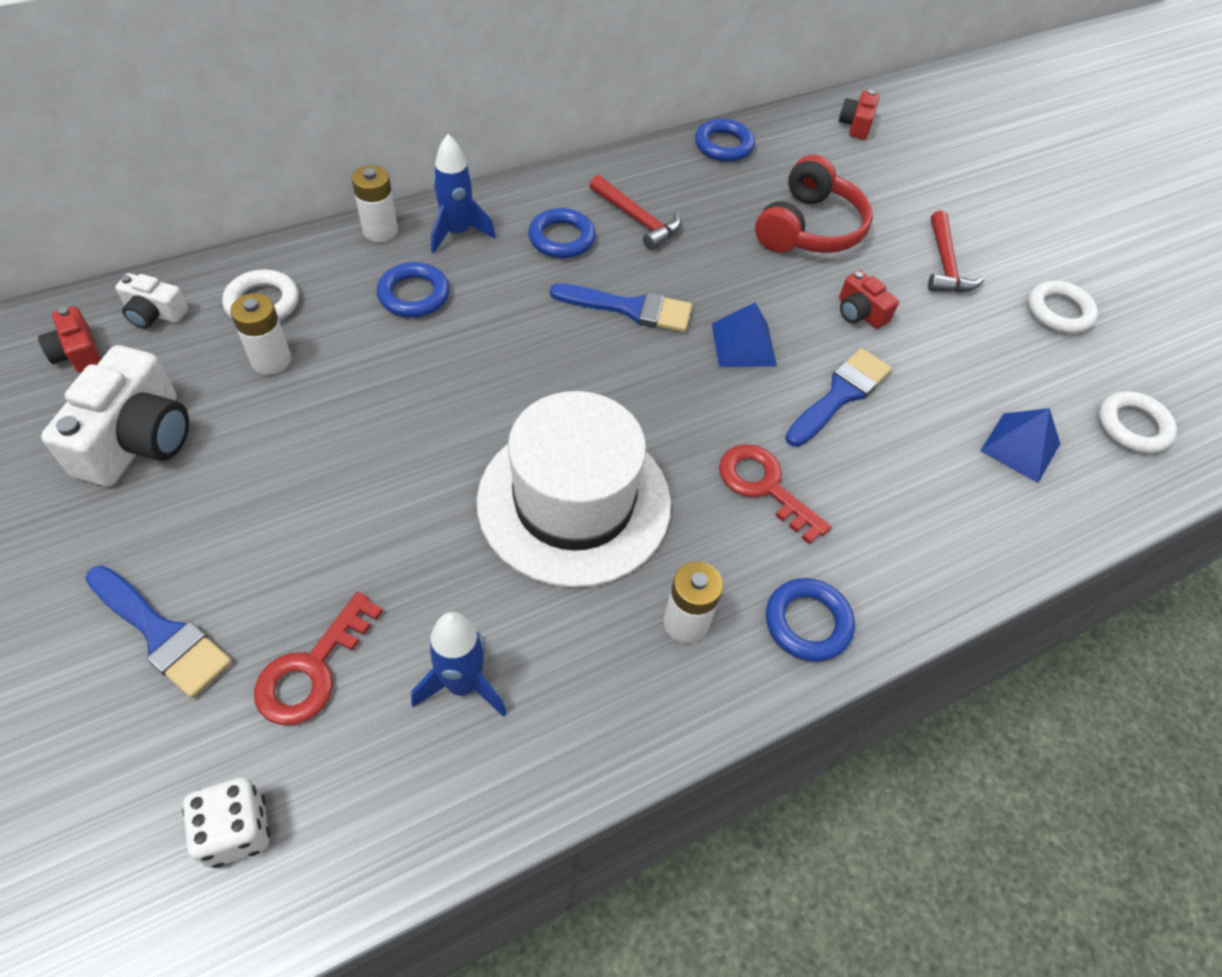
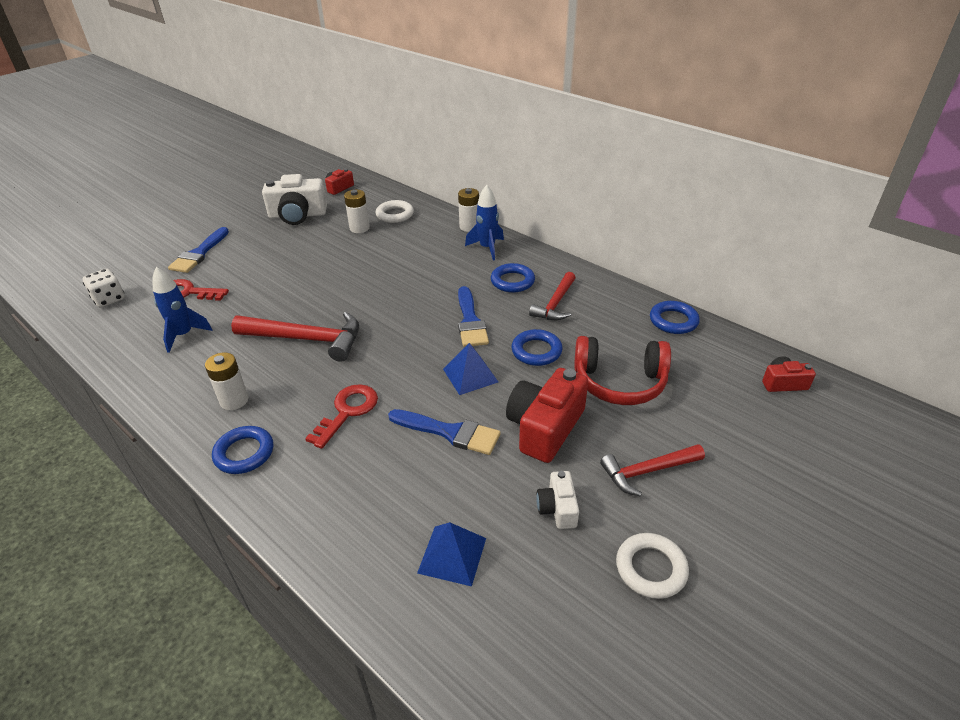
camera: 75 degrees right, 15 degrees down
white camera [115,273,188,329] -> white camera moved to [536,471,579,529]
blue ring [377,262,450,317] -> blue ring moved to [512,329,563,366]
white hat [477,391,671,588] -> red hammer [231,312,359,362]
red camera [839,270,899,329] -> red camera [506,368,588,463], size x1.91
white ring [1098,391,1177,454] -> none

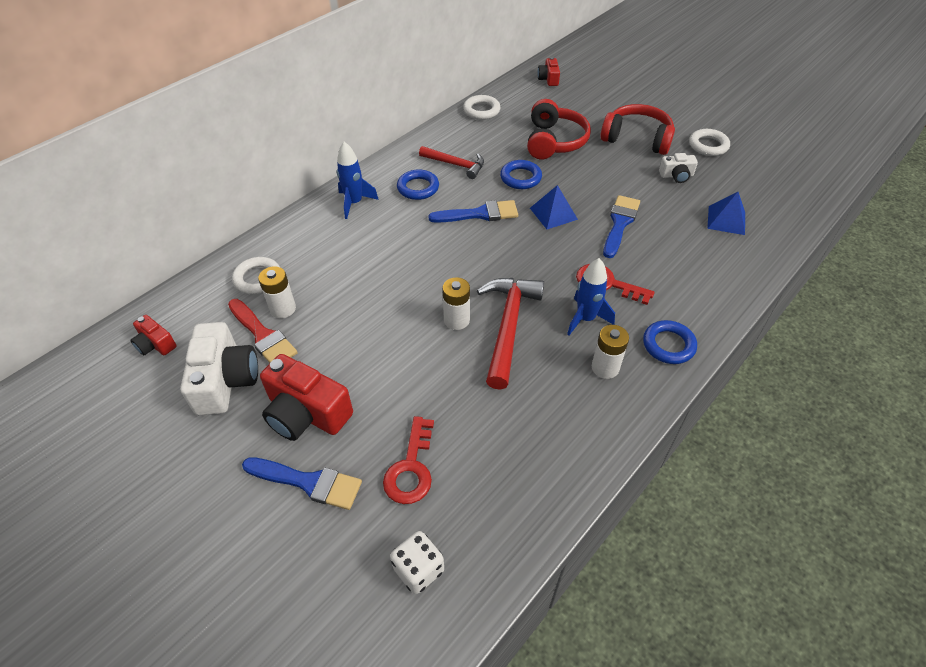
camera: 90 degrees left, 10 degrees up
blue rocket [152,267,212,353] -> blue rocket moved to [567,258,615,335]
white battery [458,188,479,232] -> white battery moved to [442,277,470,330]
red camera [506,368,588,463] -> red camera moved to [260,354,353,441]
red hammer [600,444,705,497] -> red headphones [600,104,675,155]
blue ring [650,301,700,334] -> white ring [463,95,500,120]
none -> red brush [228,299,298,363]

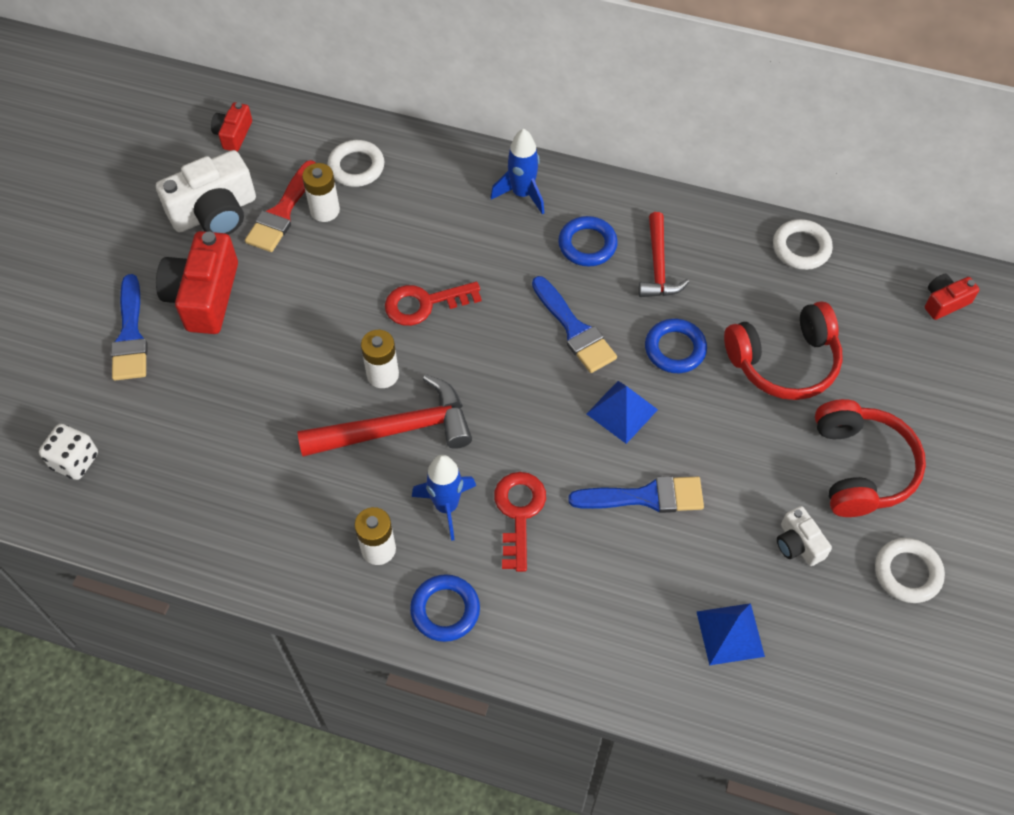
camera: 65 degrees right, 10 degrees up
red key [383,416,434,504] -> red key moved to [385,282,482,326]

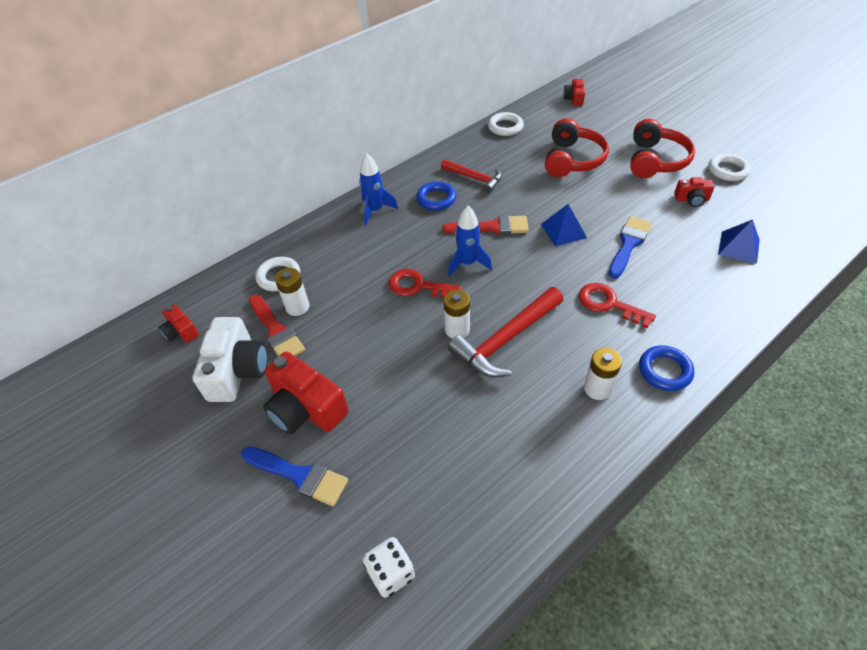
camera: 55 degrees left, 10 degrees down
red hammer [297,374,472,457] -> red hammer turned 150 degrees counterclockwise [448,287,563,377]
red key [385,282,482,326] -> red key turned 90 degrees clockwise [389,269,461,298]
blue rocket [412,455,476,541] -> blue rocket moved to [448,206,492,276]
blue brush [532,276,617,373] -> red brush [442,215,529,235]
blue ring [645,319,707,373] -> none
white camera [777,506,832,566] -> red camera [674,177,714,207]
red headphones [815,399,926,517] -> red headphones turned 75 degrees clockwise [630,119,695,178]

